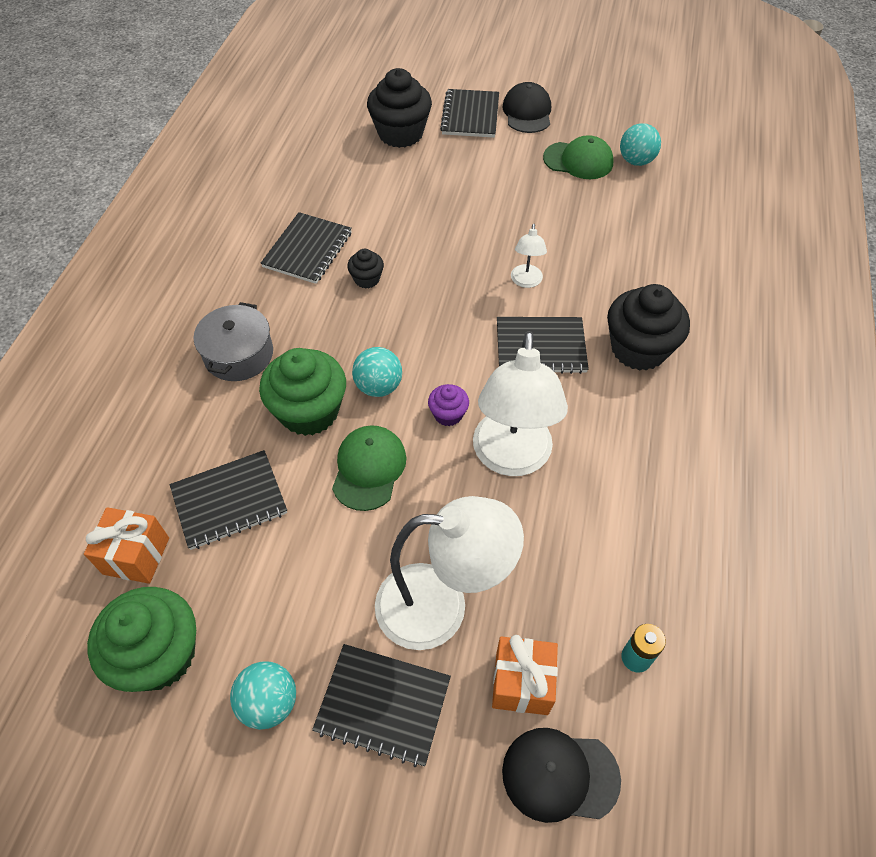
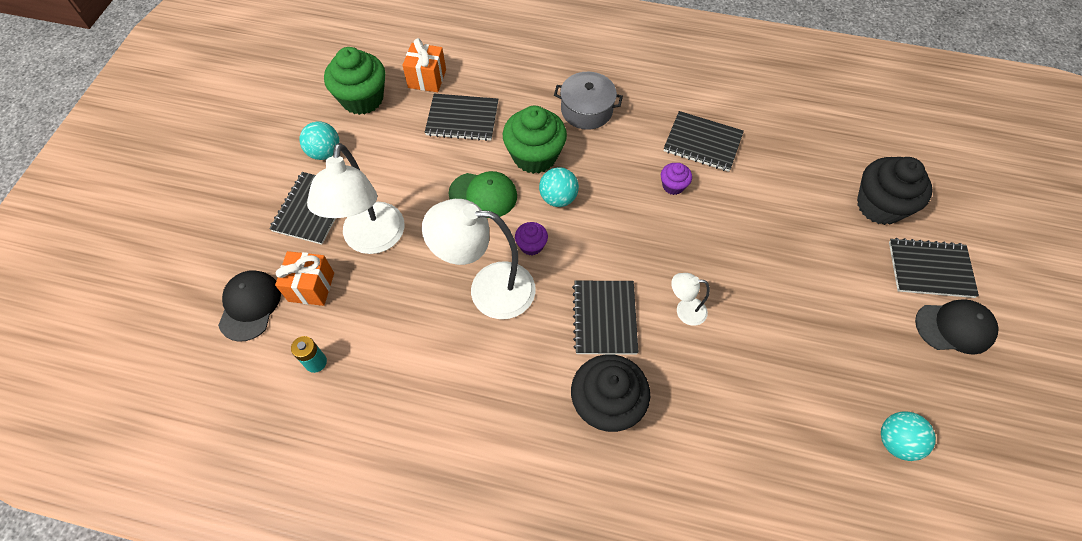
camera: 90 degrees right, 5 degrees up
black notebook [170,450,287,550] -> black notebook turned 60 degrees counterclockwise [425,94,498,141]
black cupcake [347,249,384,289] -> purple cupcake [661,163,692,195]
green cap [543,135,613,179] -> none

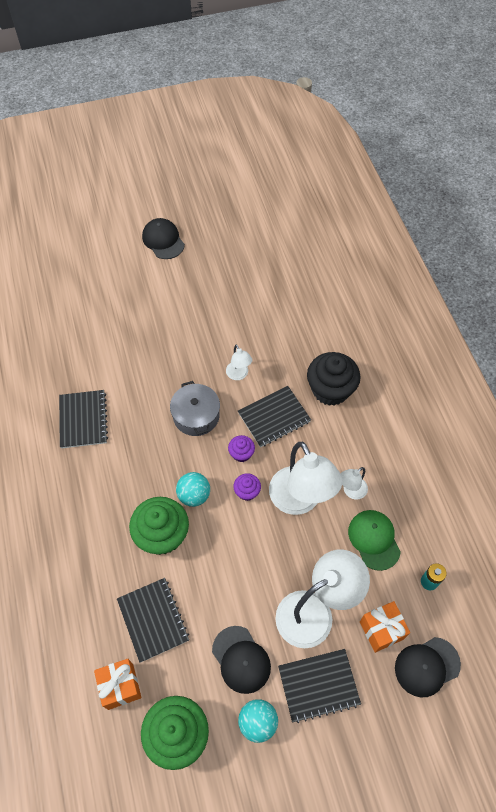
camera: 120 degrees left, 0 degrees up
green cap [448,171,517,218] -> green cap moved to [348,510,401,571]
grey pot [554,72,623,130] -> grey pot moved to [170,381,220,436]
purple cupcake [661,163,692,195] -> purple cupcake moved to [228,435,255,462]
black cupcake [857,157,933,225] -> none
turquoise ball [881,411,936,461] -> none
black notebook [889,238,979,298] -> none
none -> black cap [212,626,271,694]
none -> white lamp [341,467,368,499]

